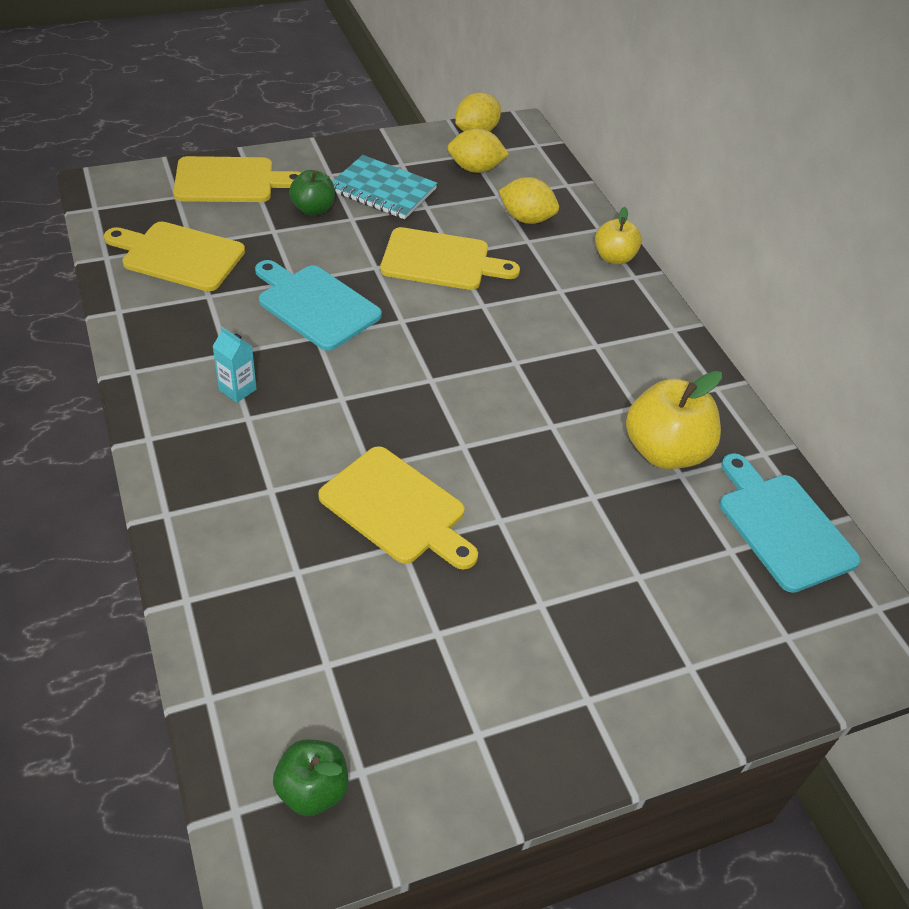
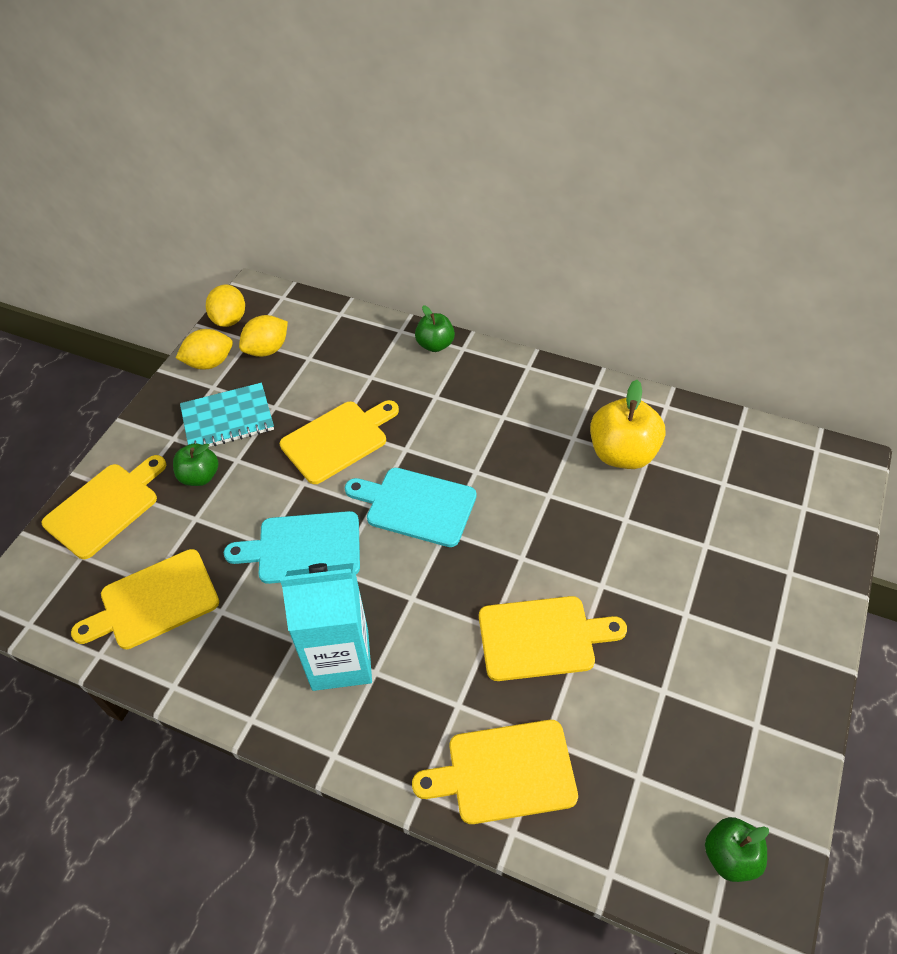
camera: 40 degrees left, 5 degrees up
turquoise carton [212,327,256,403] -> turquoise carton [280,563,372,691], size x2.39
yellow lemon [499,177,559,224] -> yellow lemon moved to [176,329,233,370]
yellow apple [595,207,642,264] -> green apple [415,305,455,352]
turquoise cutting board [720,453,861,593] -> turquoise cutting board moved to [345,468,476,547]
none -> yellow cutting board [412,720,578,824]

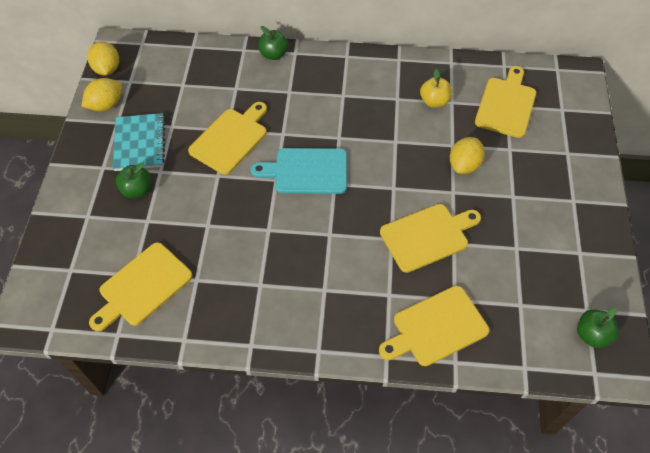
camera: 20 degrees left, 5 degrees up
yellow cutting board [42,455,166,559] -> yellow cutting board moved to [475,66,536,138]
turquoise notebook [180,383,274,447] -> turquoise notebook turned 60 degrees counterclockwise [113,113,165,171]
turquoise cutting board [224,511,360,584] -> none
yellow lemon [239,315,288,357] -> yellow lemon moved to [450,137,485,174]
turquoise carton [280,563,372,691] -> none
yellow apple [590,380,665,469] -> yellow apple [420,69,452,108], size x0.60

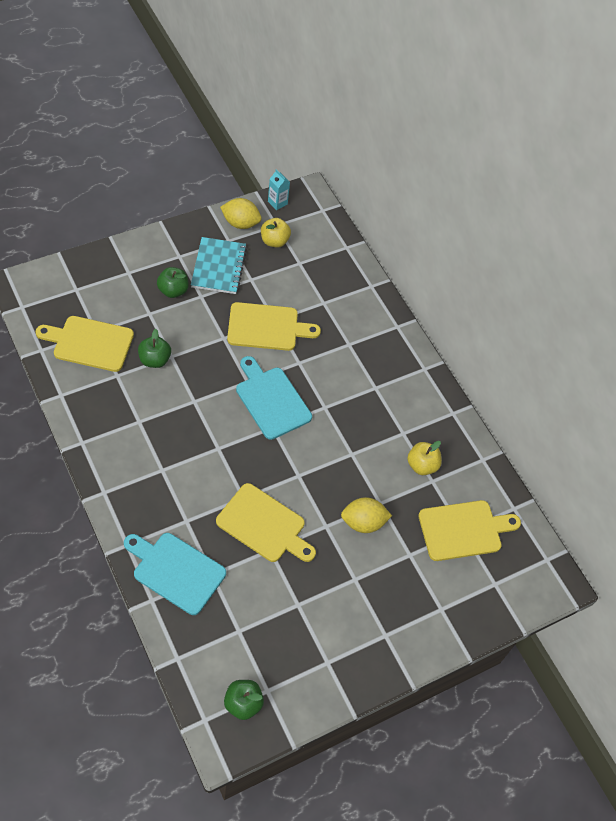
camera: 50 degrees right, 0 degrees up
yellow lemon [87,41,119,75] -> turquoise carton [268,169,290,210]
turquoise notebook [113,113,165,171] -> turquoise notebook turned 45 degrees counterclockwise [191,237,247,294]
green apple [259,26,289,60] -> green apple moved to [138,329,171,368]
yellow cutting board [379,286,489,366] -> turquoise cutting board [124,533,226,615]
none -> yellow apple [261,218,291,248]

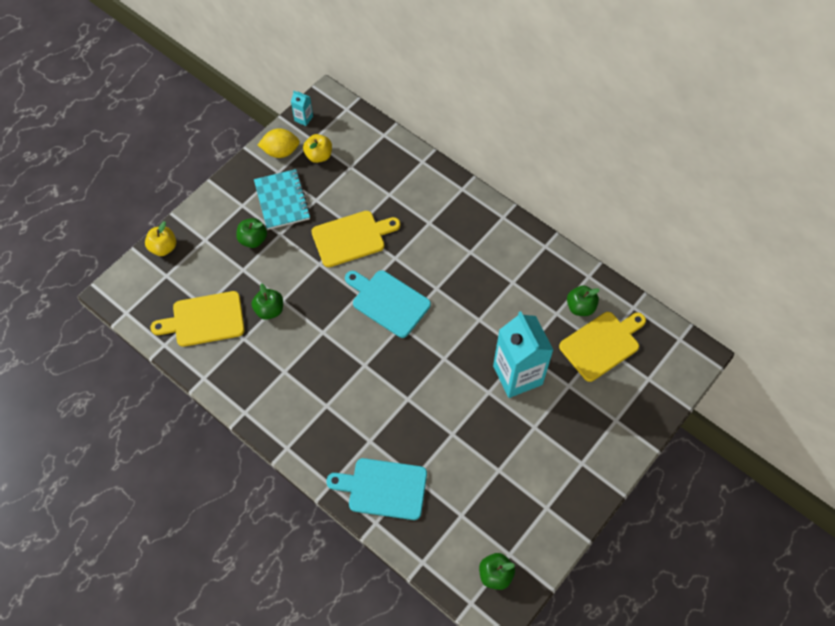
camera: 15 degrees left, 5 degrees up
yellow cutting board [216,483,316,562] -> none
yellow lemon [341,497,392,533] -> turquoise carton [493,311,553,398]
yellow apple [407,441,442,475] -> yellow apple moved to [145,221,176,256]
none -> green apple [567,285,600,316]

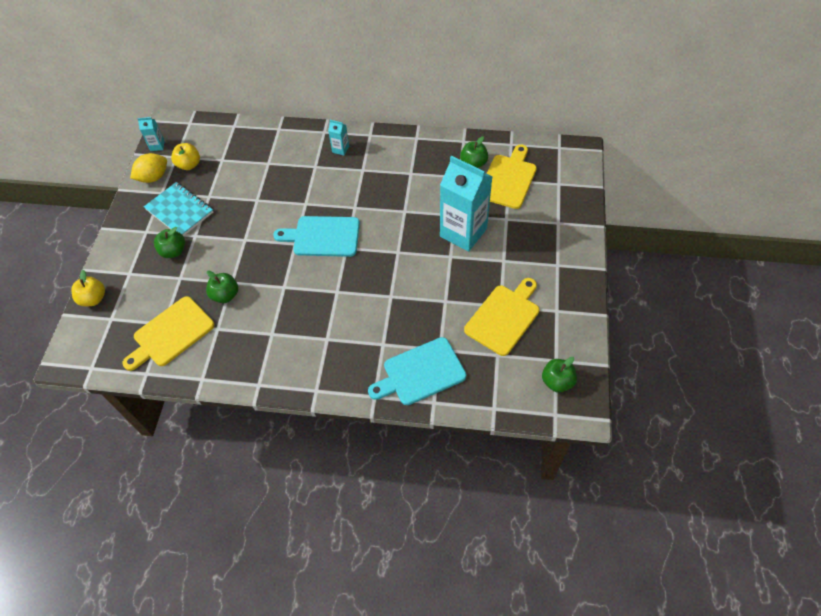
camera: 30 degrees left, 5 degrees down
yellow cutting board [311,211,400,267] -> yellow cutting board moved to [464,278,540,356]
none -> turquoise carton [328,120,349,156]

